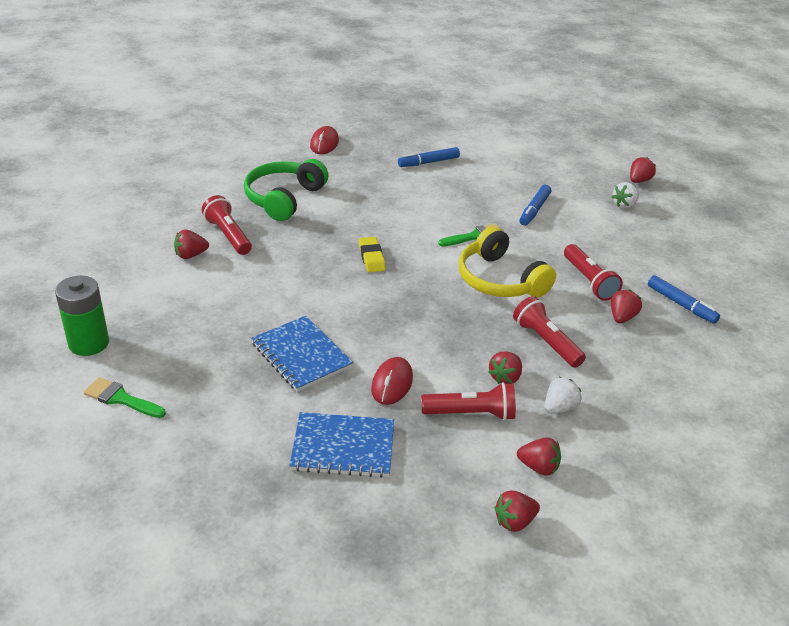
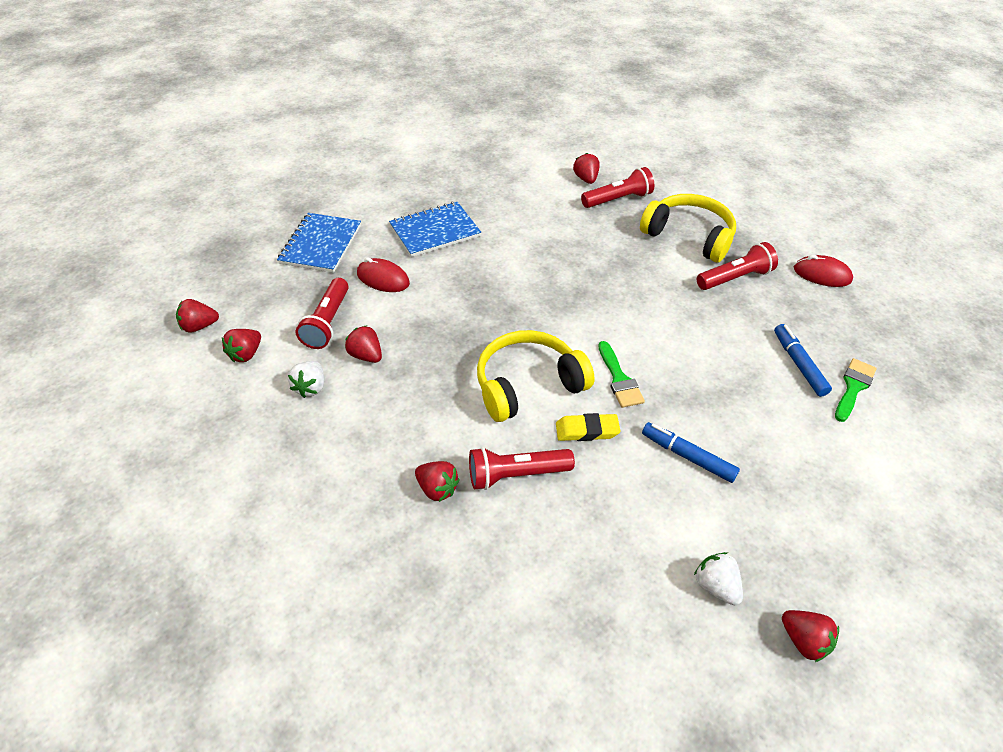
camera: 100 degrees right, 10 degrees up
green battery [55,276,109,356] -> none
green brush [84,377,166,418] -> green brush moved to [835,358,877,422]
green headphones [244,159,329,221] -> yellow headphones [640,194,736,262]
yellow eraser [359,237,386,272] -> yellow eraser moved to [556,413,620,441]
red strawberry [494,491,540,532] -> red strawberry turned 90 degrees counterclockwise [176,299,219,333]
red flashlight [513,296,586,368] -> red flashlight moved to [697,242,778,290]
white strawberry [545,377,582,414] -> white strawberry turned 45 degrees clockwise [288,361,324,398]
blue marker [648,275,720,324] -> none

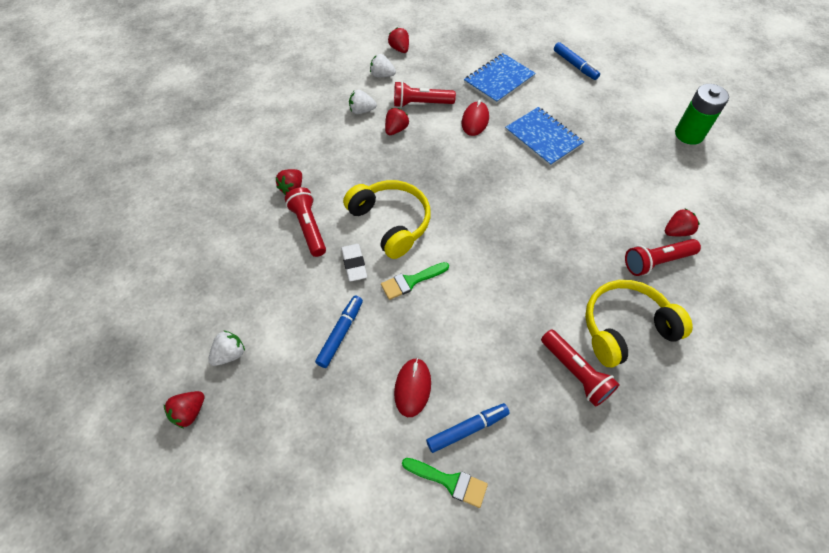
camera: 80 degrees right, 10 degrees up
red strawberry [222,329,261,362] -> white strawberry [370,54,396,77]
blue notebook [277,213,361,273] -> blue notebook turned 45 degrees counterclockwise [464,53,536,104]
yellow eraser [556,413,620,441] -> white eraser [341,244,367,282]
red flashlight [581,167,654,208] -> red flashlight turned 105 degrees clockwise [625,239,701,276]
yellow headphones [640,194,736,262] -> yellow headphones turned 135 degrees counterclockwise [585,280,693,367]
red mouse [794,255,853,287] -> red mouse moved to [394,358,431,417]
none -> blue marker [554,42,600,80]
none -> green battery [675,84,729,145]

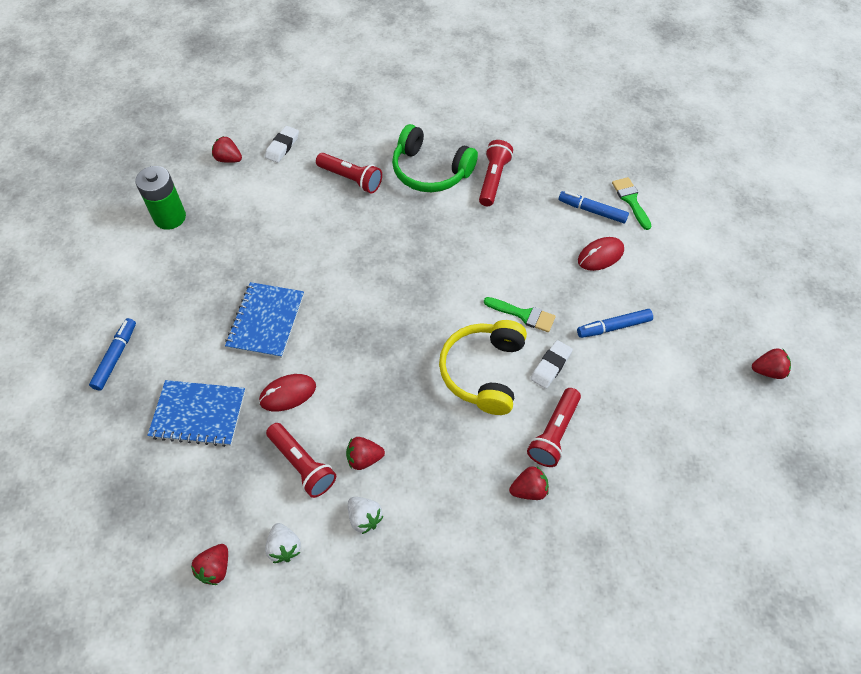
camera: 130 degrees left, 0 degrees up
white strawberry [208,331,245,366] -> none
yellow headphones [585,280,693,367] -> green headphones [392,124,478,192]
red strawberry [665,209,700,236] -> red strawberry moved to [212,136,242,163]
none -> white eraser [265,126,299,163]

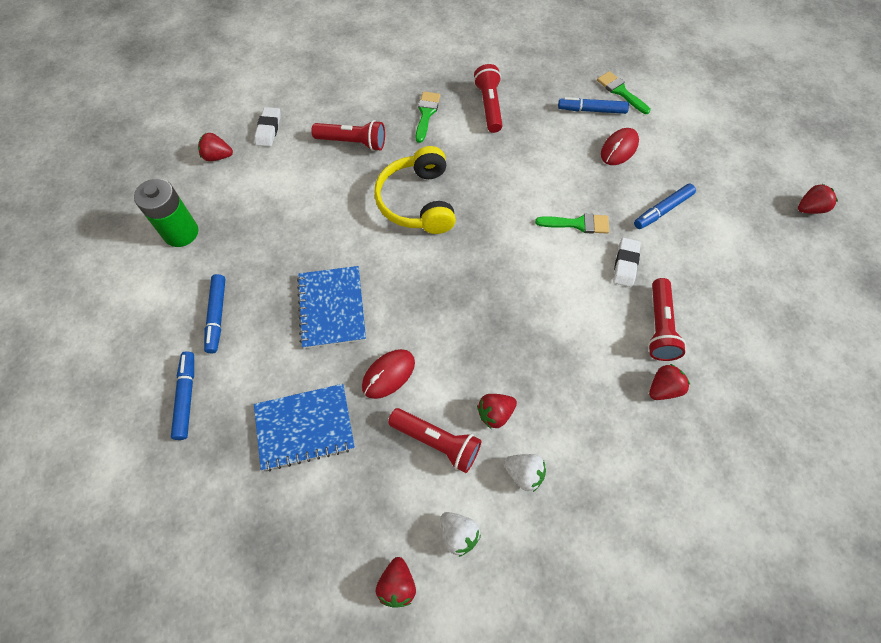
camera: 20 degrees left, 5 degrees up
green headphones [392,124,478,192] -> green brush [416,92,440,143]
yellow headphones [439,320,527,415] -> yellow headphones moved to [374,146,456,234]
none -> blue marker [204,274,226,353]

